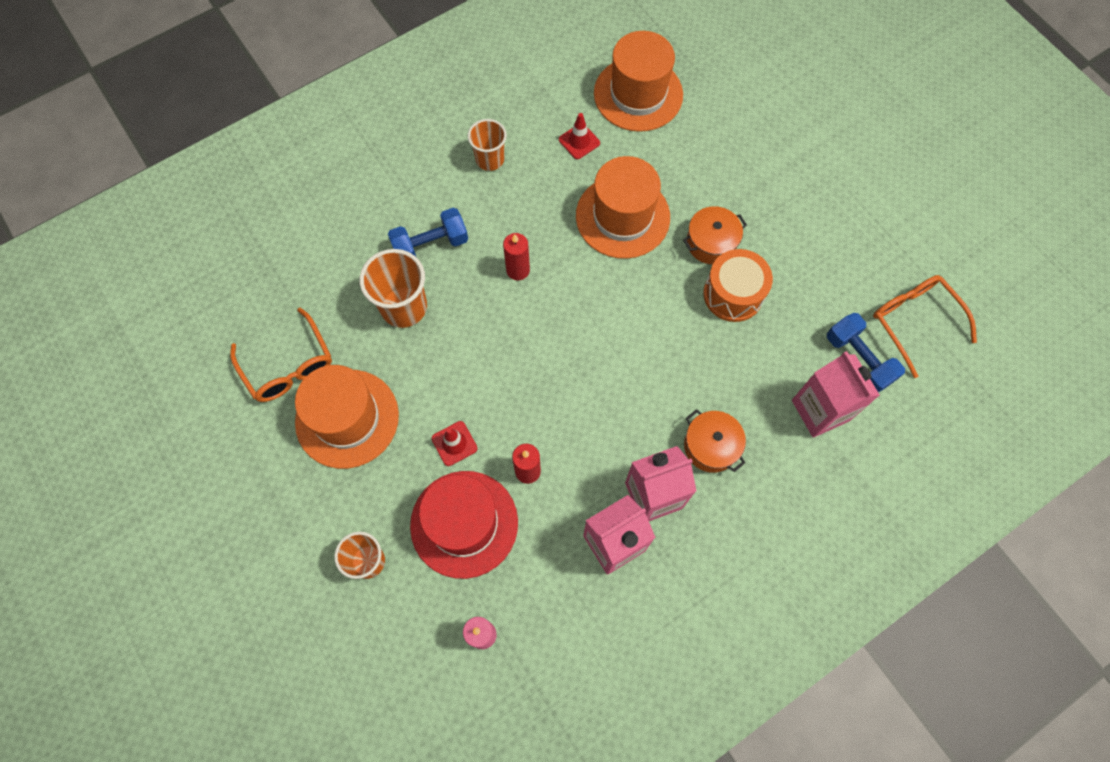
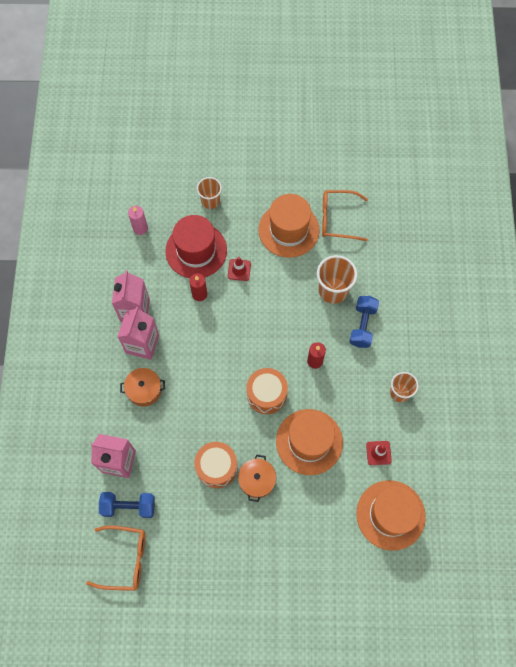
camera: 125 degrees right, 0 degrees up
none -> orange drum [247,368,288,414]

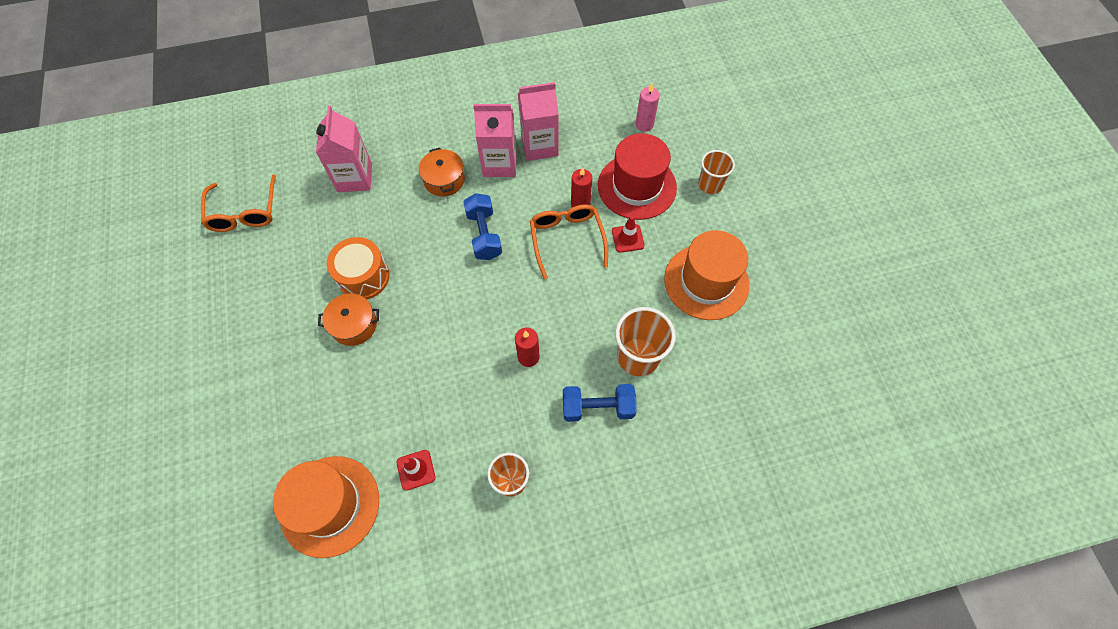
camera: 75 degrees right, 5 degrees down
blue dumbbell [99,492,155,518] -> blue dumbbell moved to [463,193,502,260]
orange drum [247,368,288,414] -> none
orange hat [276,409,343,475] -> none
orange glasses [322,190,368,241] -> orange glasses moved to [530,204,608,279]

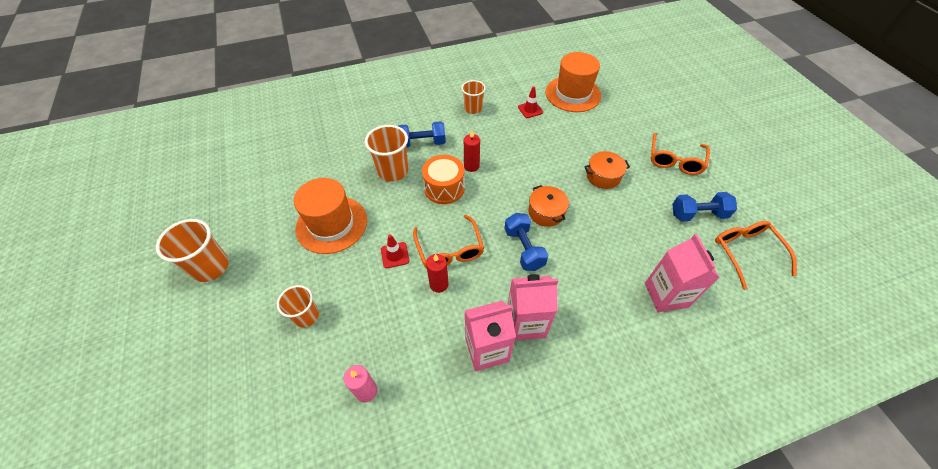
camera: 175 degrees right, 10 degrees down
orange drum [327,237,389,299] -> orange drum moved to [422,155,465,204]
orange pot [419,148,465,197] -> orange pot moved to [528,185,569,227]
red hat [598,133,677,220] -> none
none -> orange cup [156,219,229,282]
none -> orange glasses [650,133,710,175]
none -> blue dumbbell [672,192,737,221]

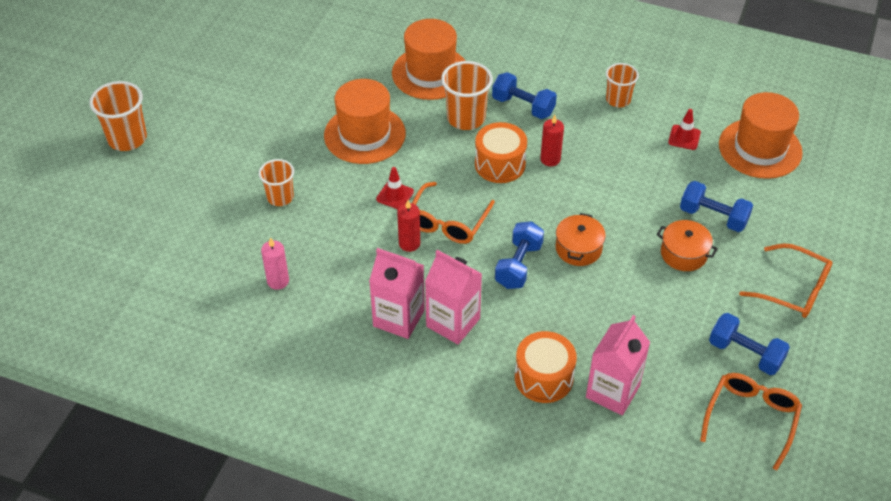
camera: 40 degrees right, 5 degrees down
orange cup [156,219,229,282] -> orange cup moved to [89,81,147,151]
orange glasses [650,133,710,175] -> orange glasses turned 120 degrees counterclockwise [739,243,832,318]
none -> orange hat [392,19,466,100]
none -> orange drum [515,331,577,403]
none -> blue dumbbell [680,181,753,232]

